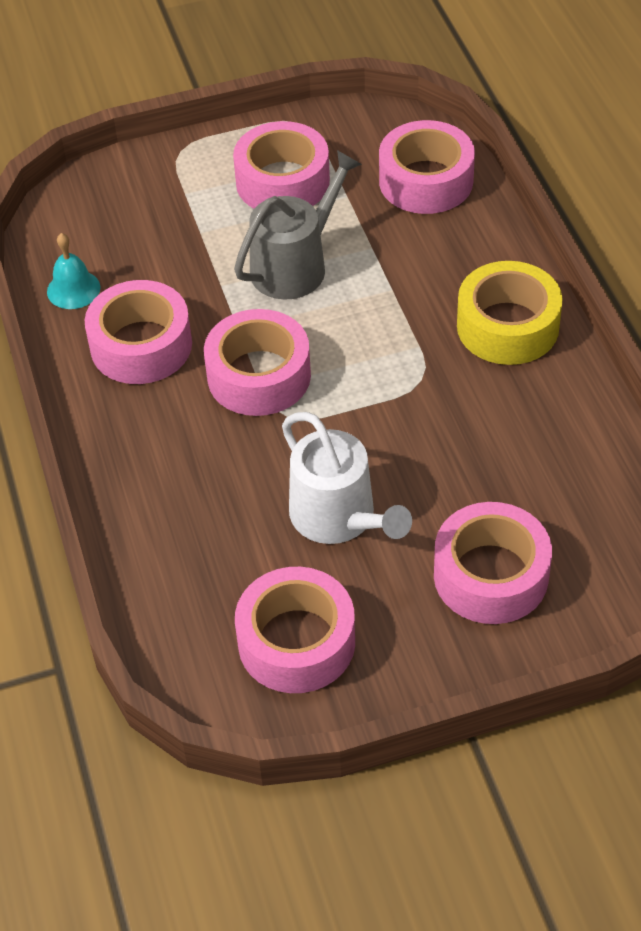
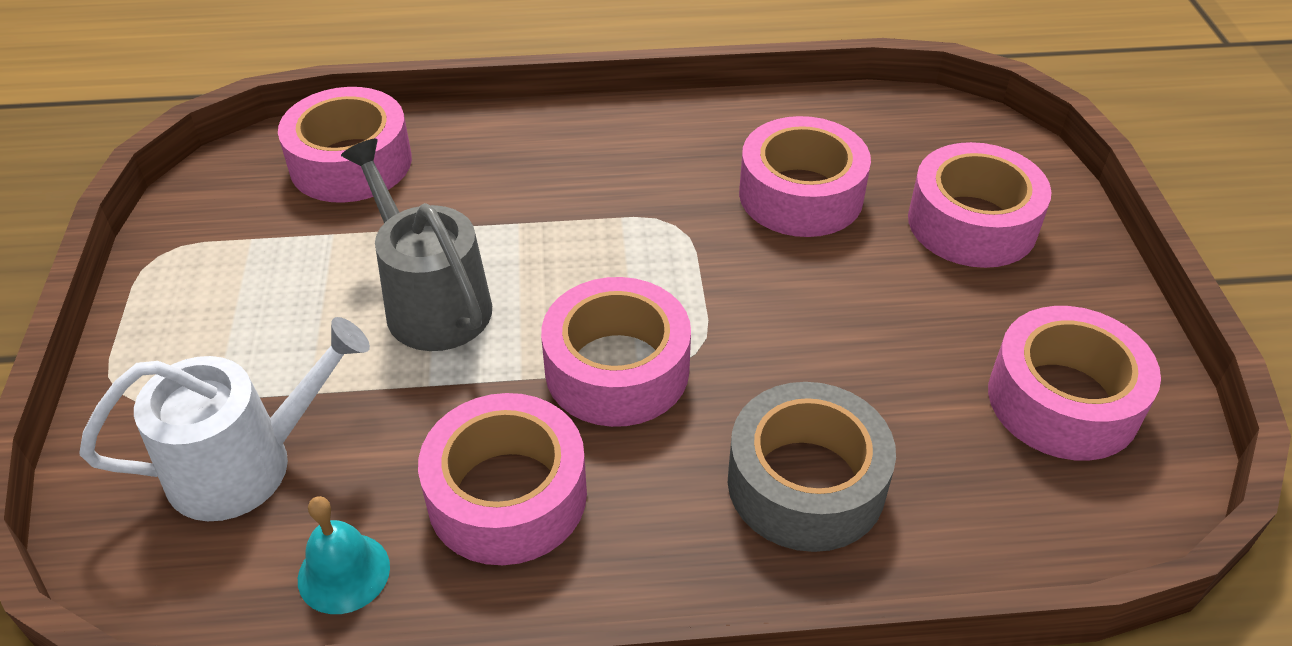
camera: 80 degrees left, 5 degrees down
pink tape [233,121,330,208] -> pink tape moved to [739,116,871,237]
white watering can [282,412,412,544] -> white watering can moved to [79,317,370,521]
yellow tape [457,261,563,365] -> none
none -> grey tape [728,382,896,552]

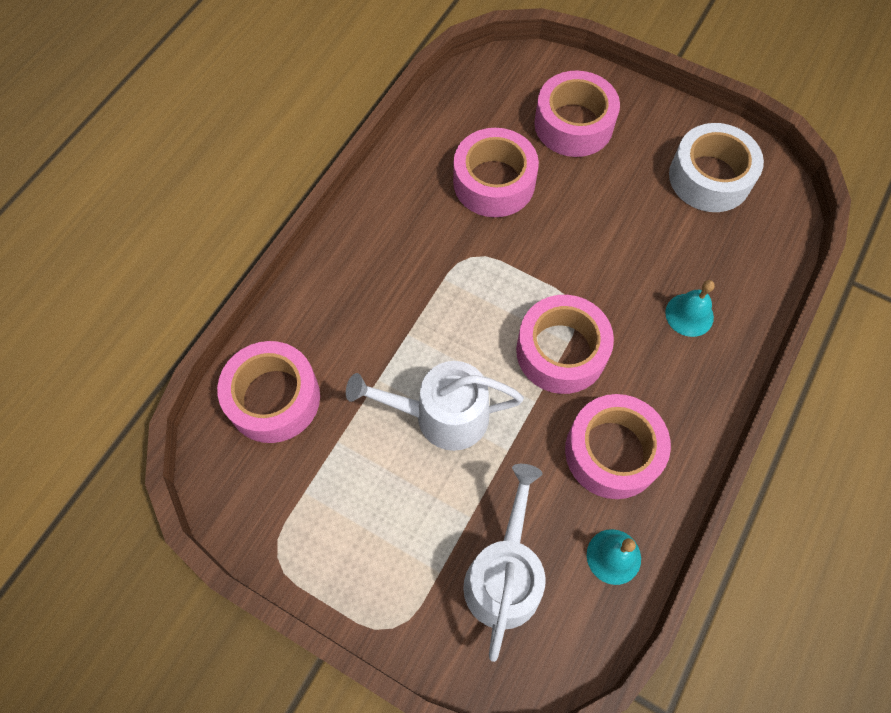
camera: 55 degrees left, 20 degrees up
grey watering can [341,139,492,351] -> white watering can [346,361,524,451]
grey tape [728,382,896,552] -> turquoise bell [665,280,715,337]
pink tape [988,306,1161,461] -> white tape [669,123,764,212]

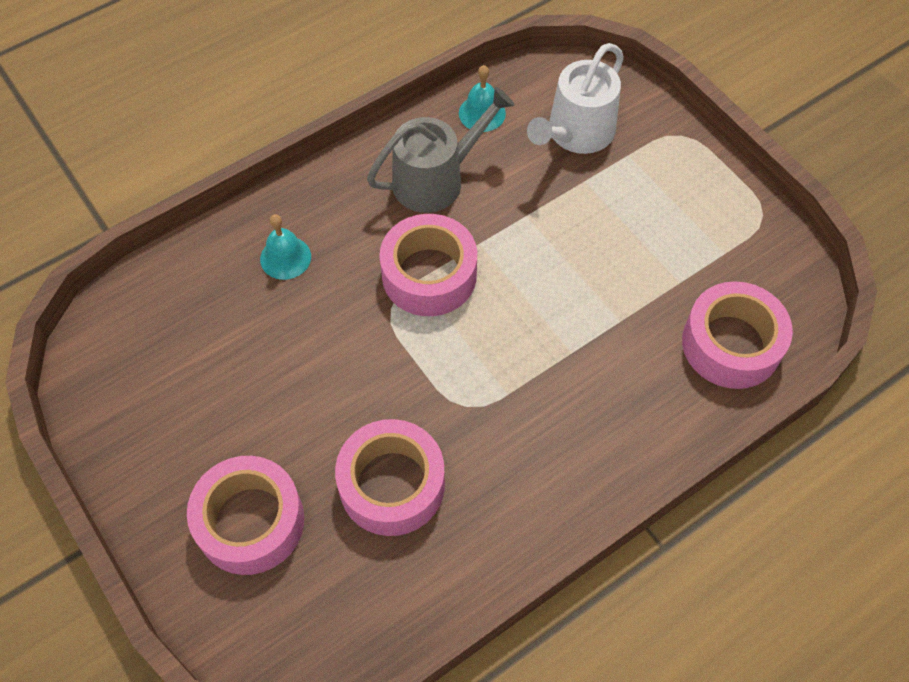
camera: 155 degrees left, 5 degrees down
white watering can [346,361,524,451] -> none
pink tape [565,394,671,499] -> grey watering can [367,87,514,213]
white tape [669,123,764,212] -> none

